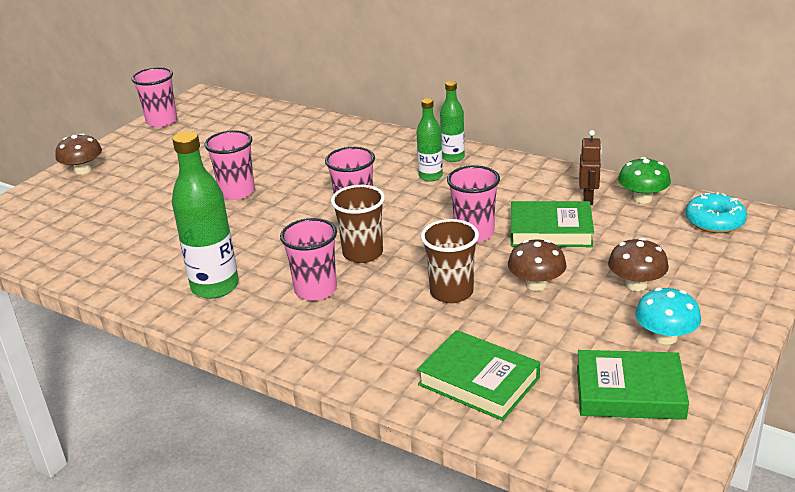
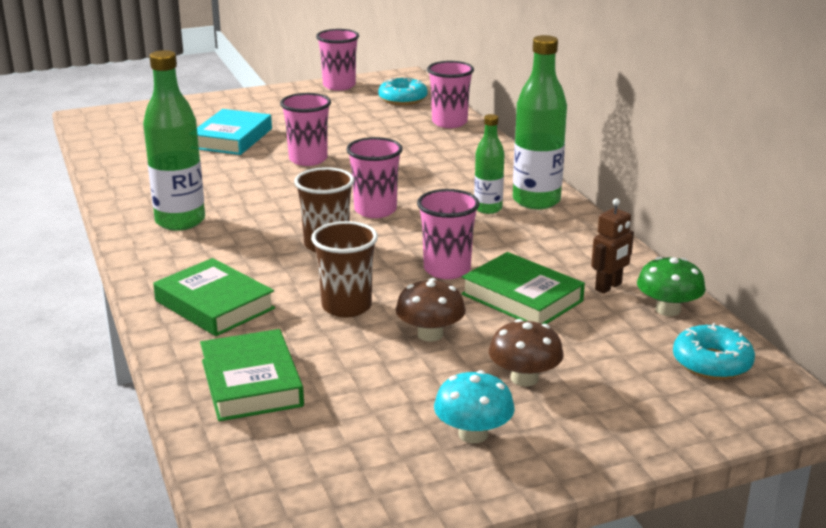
camera: 35 degrees right, 5 degrees down
brown mushroom [55,133,102,175] -> none
pink cup [280,218,337,301] -> pink cup moved to [427,61,474,128]
green bottle [440,81,465,162] -> green bottle [513,35,567,209], size x1.72
green book [577,350,689,420] -> green book moved to [153,258,275,336]
none -> turquoise book [197,109,272,155]
none -> turquoise donut [378,77,428,105]

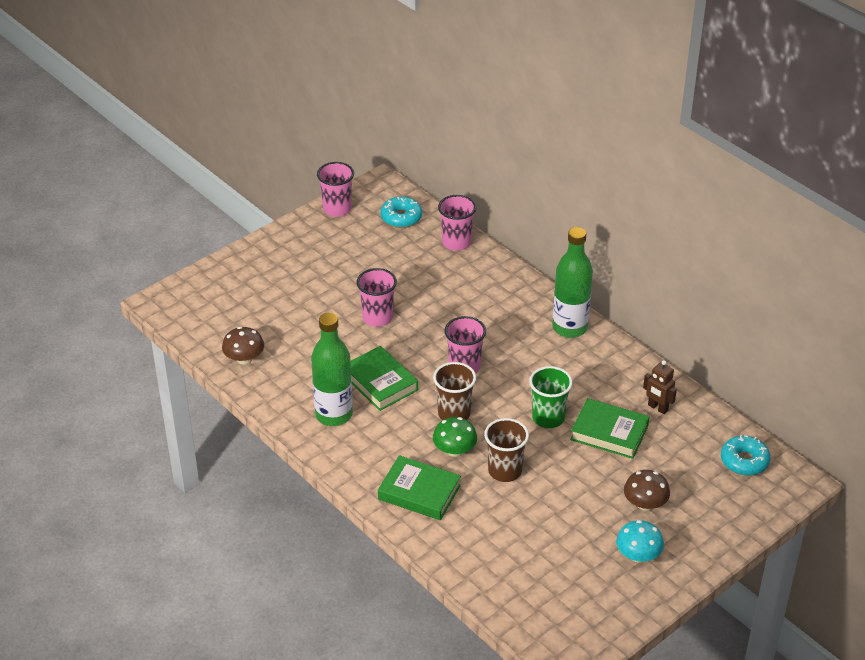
camera: 20 degrees left, 15 degrees up
turquoise book [197,109,272,155] -> none
green book [200,329,304,421] -> green book moved to [350,346,418,411]
brown mushroom [396,278,466,341] -> brown mushroom moved to [222,327,264,364]
pink cup [417,189,480,279] -> green cup [529,366,573,428]
green bottle [474,114,505,214] -> none
brown robot [591,199,634,294] -> brown robot turned 105 degrees clockwise [643,360,677,414]
green mushroom [637,257,706,316] -> green mushroom moved to [433,417,477,457]

